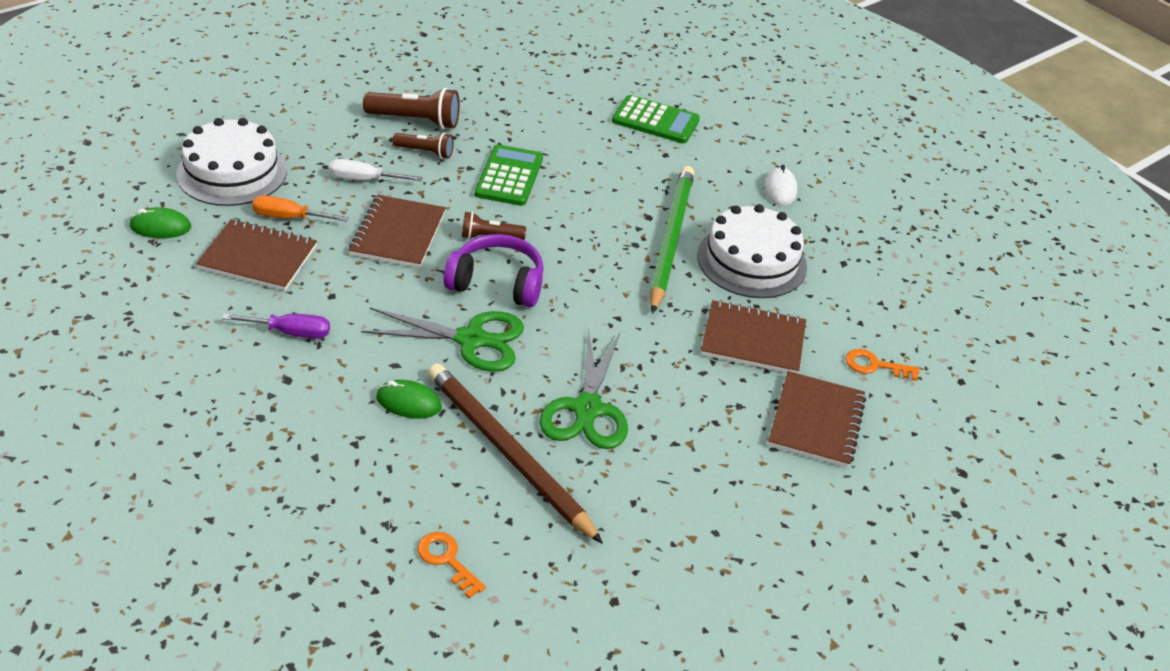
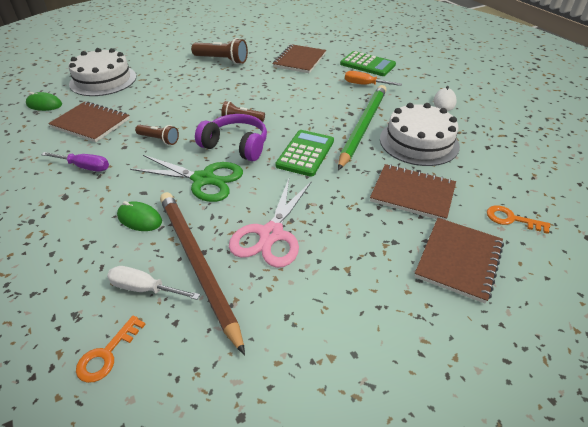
camera: 15 degrees right, 0 degrees up
orange screwdriver [252,195,349,222] -> orange screwdriver moved to [345,71,402,86]
white screwdriver [329,159,423,181] -> white screwdriver moved to [107,266,200,300]
brown notebook [349,195,446,268] -> brown notebook moved to [273,44,326,73]
brown flashlight [392,133,454,159] -> brown flashlight moved to [135,125,179,145]
orange key [418,532,486,598] -> orange key turned 120 degrees counterclockwise [76,315,146,383]
green calculator [475,144,543,206] -> green calculator moved to [276,130,334,177]
green scissors [539,329,628,449] -> pink scissors [229,179,312,268]

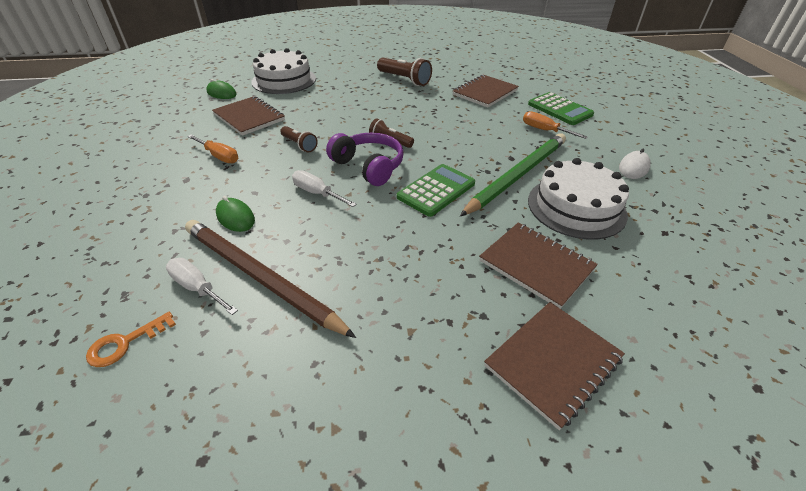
camera: 20 degrees right, 0 degrees up
purple screwdriver [41,152,109,171] -> orange screwdriver [187,135,238,163]
green scissors [130,155,243,202] -> white screwdriver [292,170,357,207]
brown pencil [160,192,245,355] -> brown pencil turned 45 degrees counterclockwise [185,220,356,338]
pink scissors [229,179,312,268] -> none
orange key [487,205,550,234] -> none

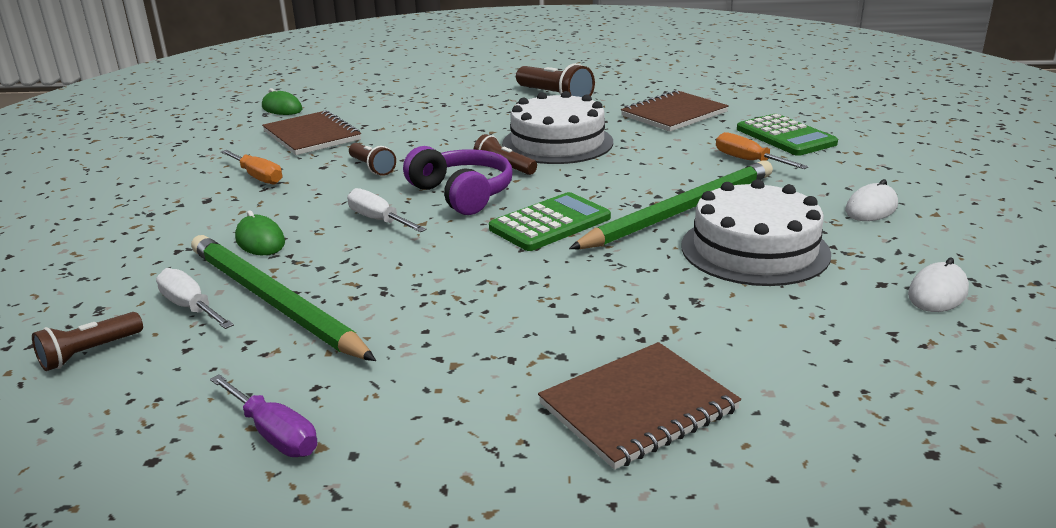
camera: 10 degrees right, 15 degrees down
orange key [86,312,176,367] -> brown flashlight [32,312,143,371]
brown pencil [185,220,356,338] -> green pencil [191,235,376,361]
white cake [251,48,316,94] -> white cake moved to [502,91,613,164]
brown notebook [479,223,598,309] -> none
none -> purple screwdriver [210,374,317,457]
none -> white mouse [908,257,969,312]

